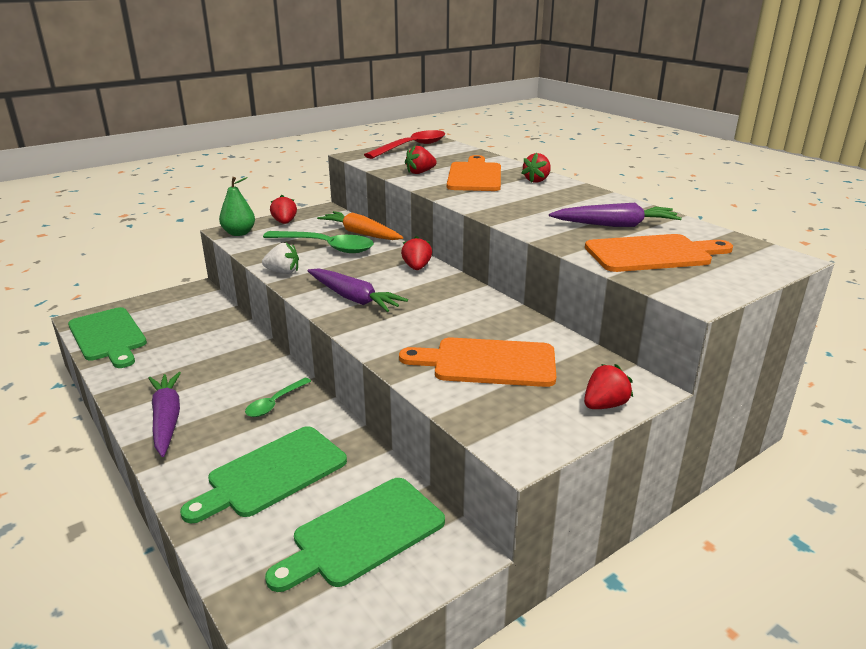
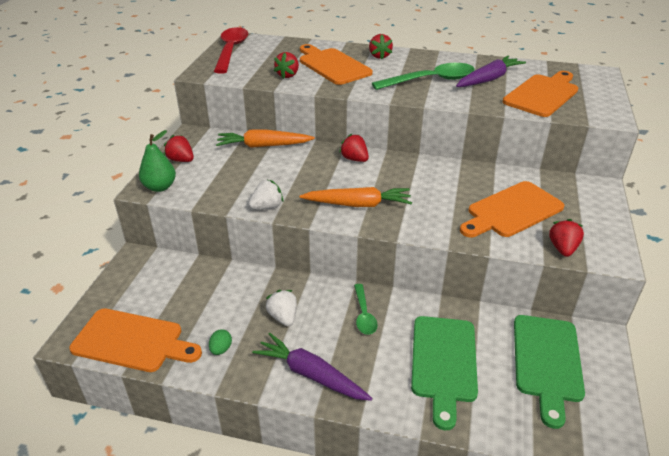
camera: 40 degrees left, 10 degrees up
green cutting board [68,307,147,368] -> orange cutting board [69,308,202,372]
green spoon [263,231,374,253] -> green spoon moved to [372,63,475,90]
purple carrot [308,268,408,312] -> orange carrot [299,187,412,207]
red strawberry [584,364,633,409] -> red strawberry moved to [549,219,584,257]
none -> green egg [209,329,232,355]
none -> white strawberry [266,290,297,326]

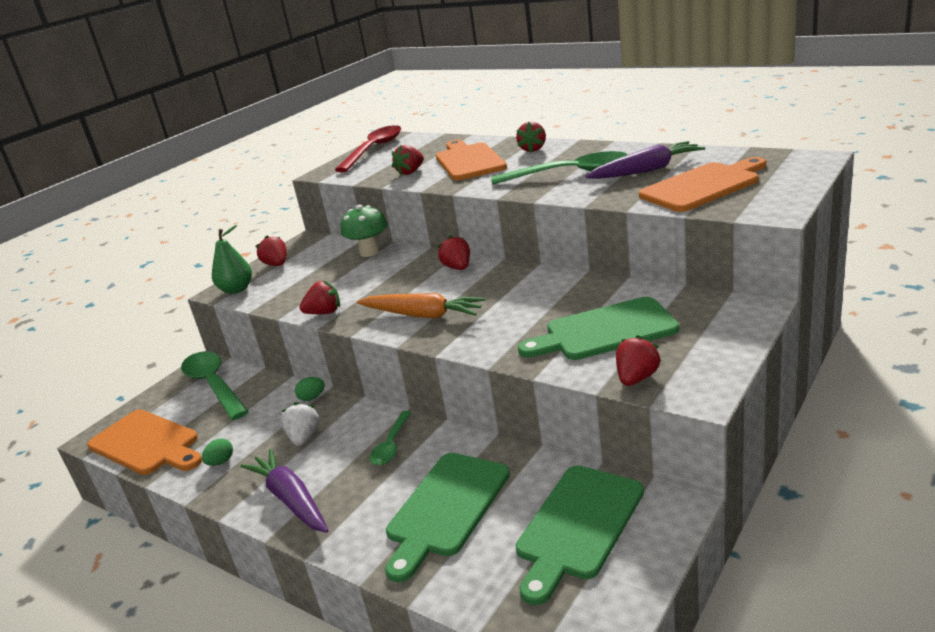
camera: 25 degrees right, 10 degrees down
orange carrot [216,129,315,148] -> green mushroom [340,205,388,257]
white strawberry [249,179,283,209] -> red strawberry [299,280,340,314]
orange cutting board [460,181,564,237] -> green cutting board [518,297,679,360]
none -> green spoon [181,351,249,420]
none -> green egg [295,377,325,401]

